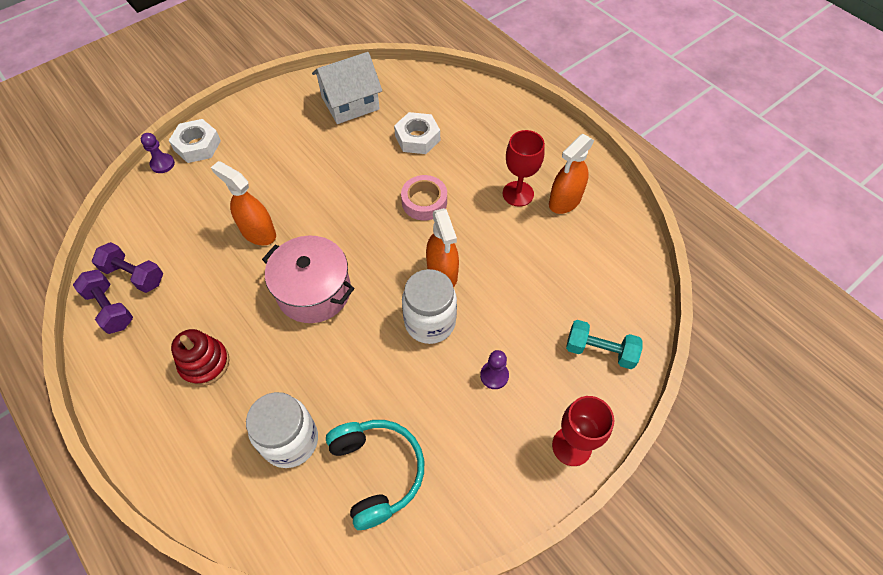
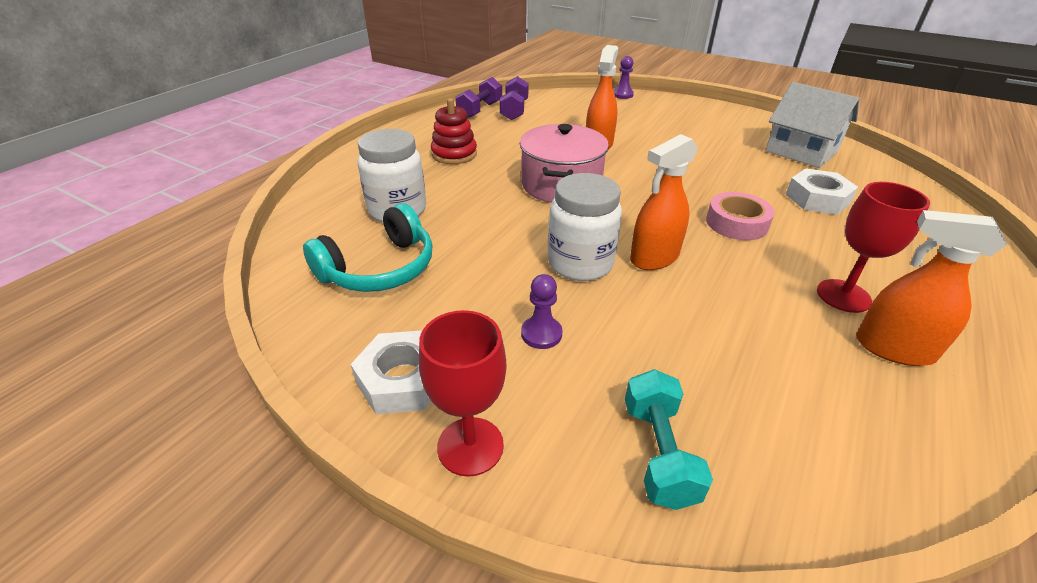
camera: 70 degrees right, 20 degrees down
white nut [169,119,221,163] -> white nut moved to [351,330,431,414]

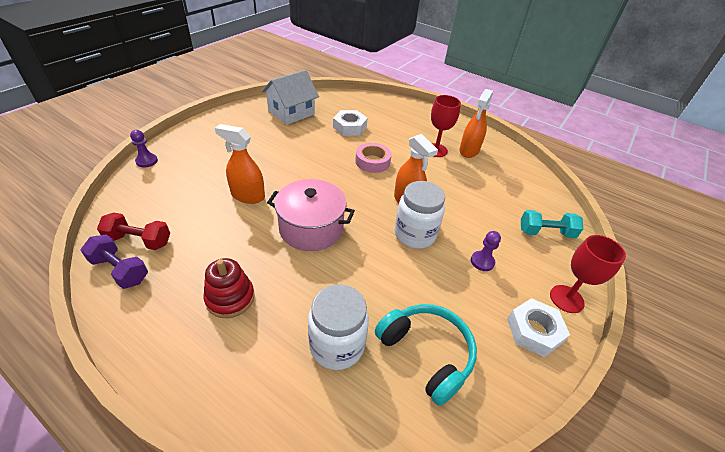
camera: 90 degrees left, 5 degrees up
purple dumbbell [500,76,529,120] -> red dumbbell [97,213,170,250]

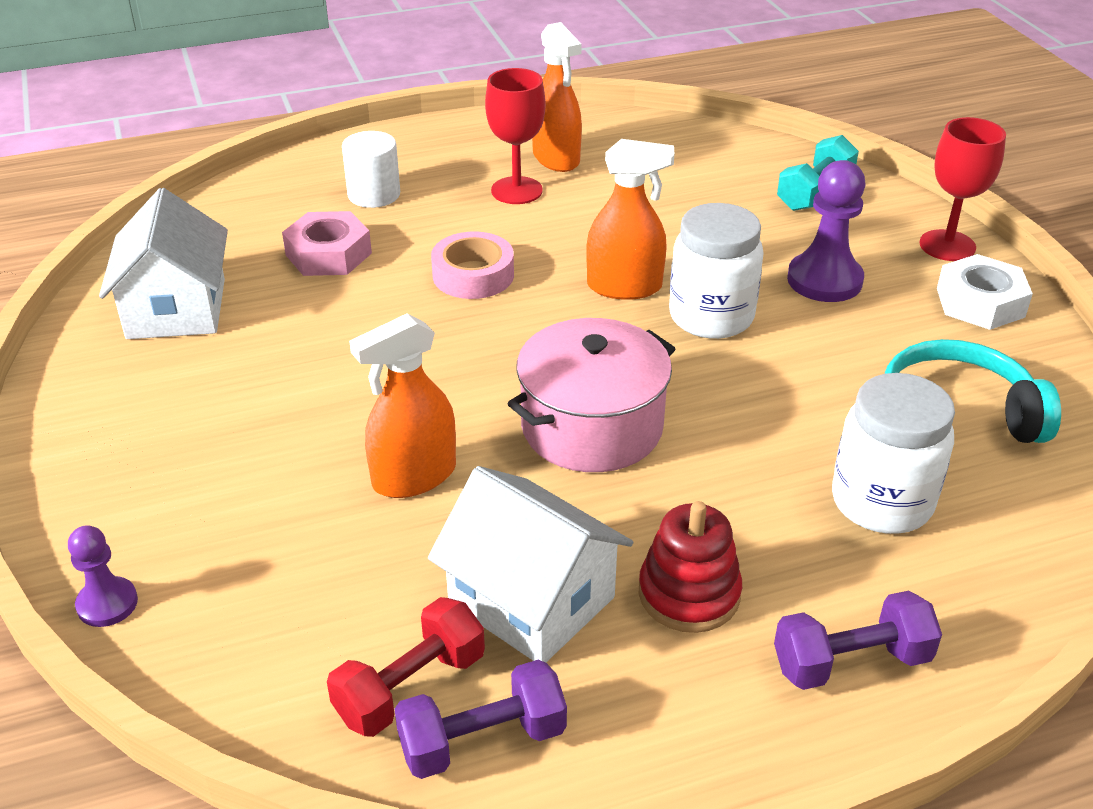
camera: 50 degrees left, 5 degrees down
white nut [333,110,368,136] -> pink nut [282,211,372,276]
purple pawn [471,231,501,271] -> purple pawn [787,160,865,302], size x1.71
none -> white cylinder [342,131,400,208]
none -> white house [428,466,633,663]
none -> purple dumbbell [774,591,942,690]

